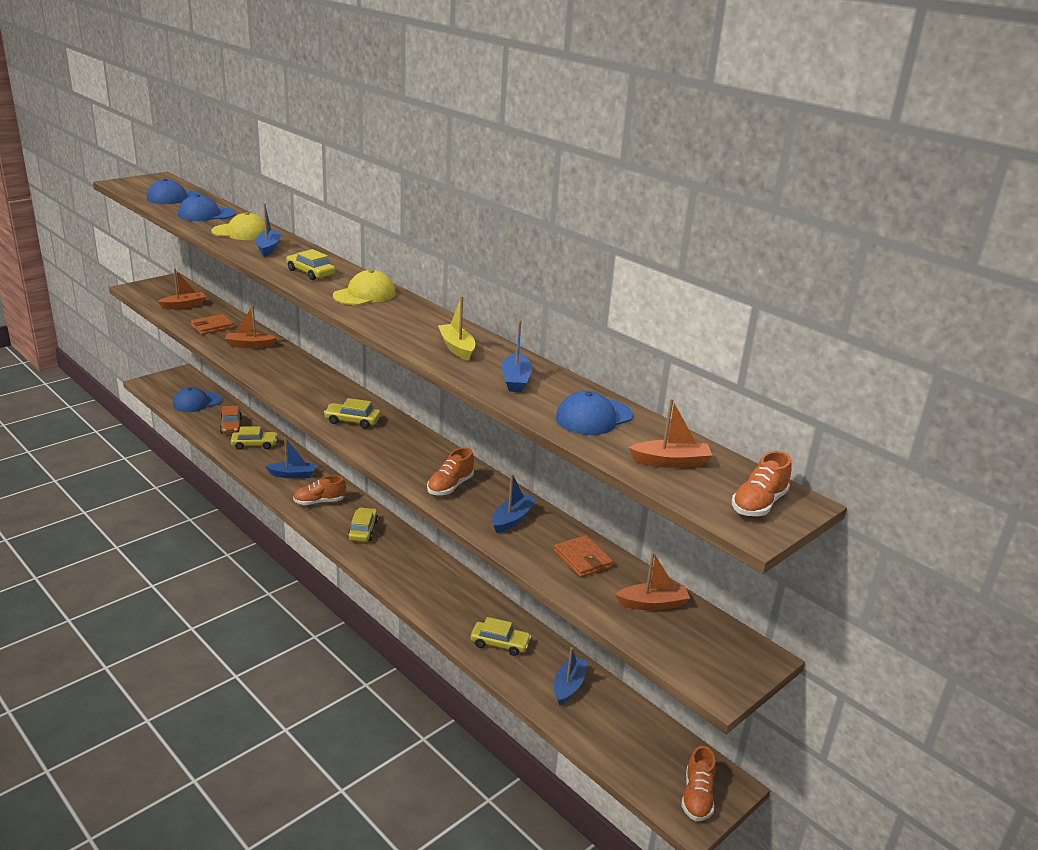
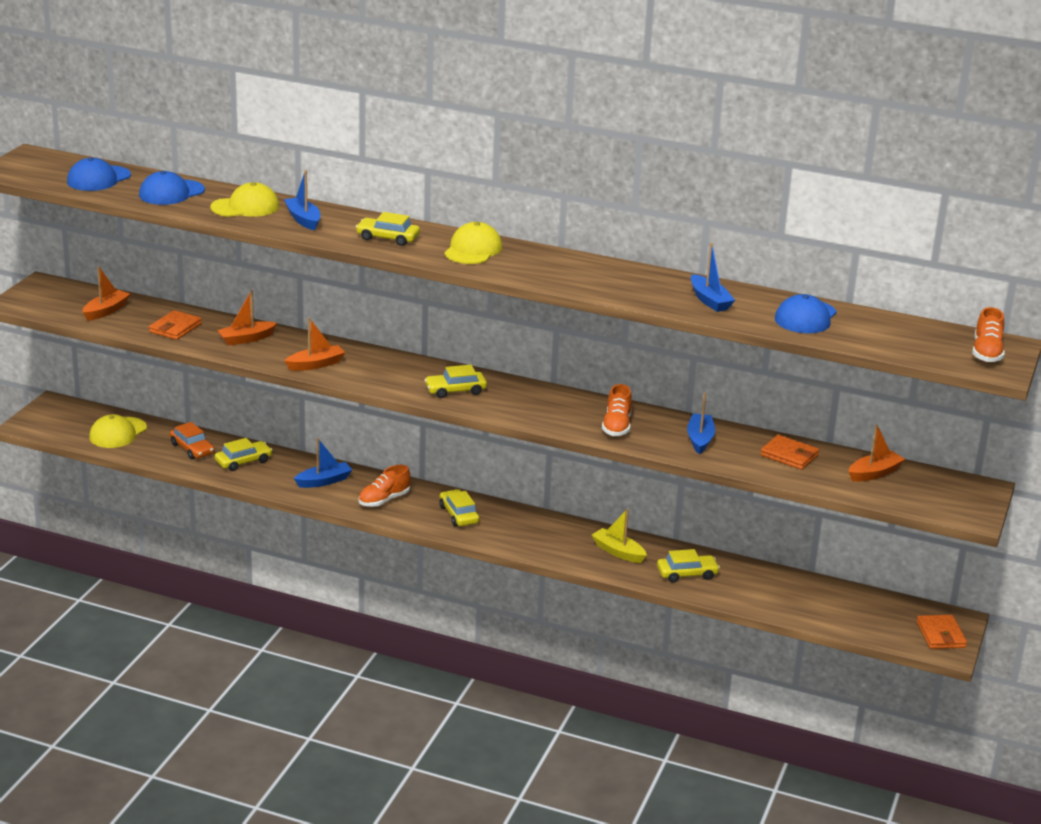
camera: 25 degrees left, 0 degrees up
blue cap [173,387,222,412] -> yellow cap [89,414,147,448]
yellow boat [438,296,475,361] -> yellow boat moved to [592,508,647,563]
blue boat [554,647,588,705] -> none
orange boat [629,399,713,468] -> orange boat moved to [284,317,346,371]
orange shoe [681,746,716,821] -> orange wallet [917,615,967,649]

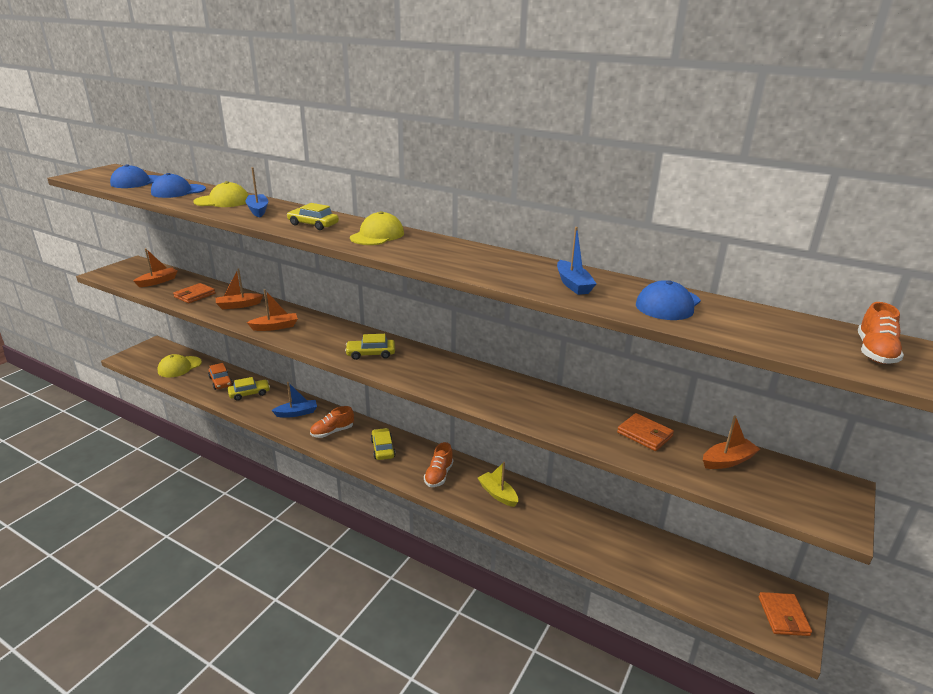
camera: 10 degrees right, 0 degrees up
orange shoe [602,384,632,436] -> orange shoe moved to [424,442,453,487]
yellow car [657,549,720,583] -> none
blue boat [687,393,715,454] -> none

